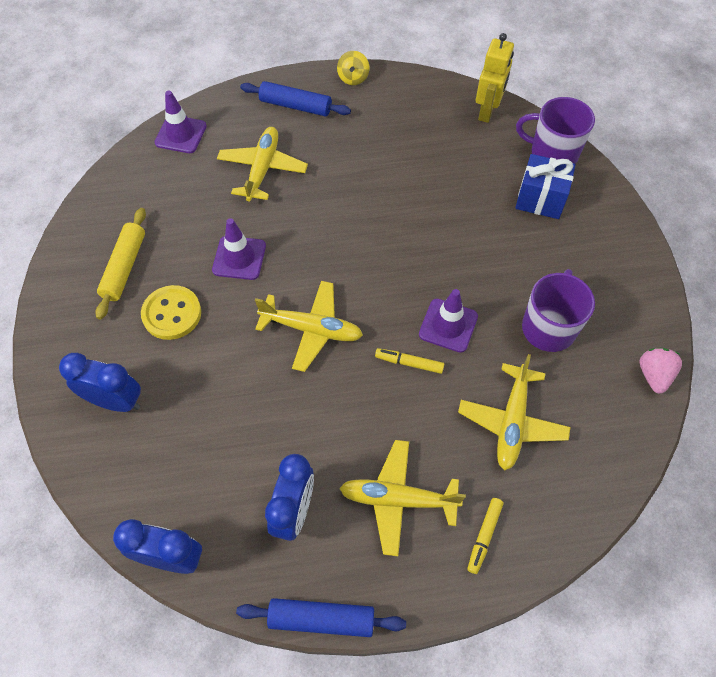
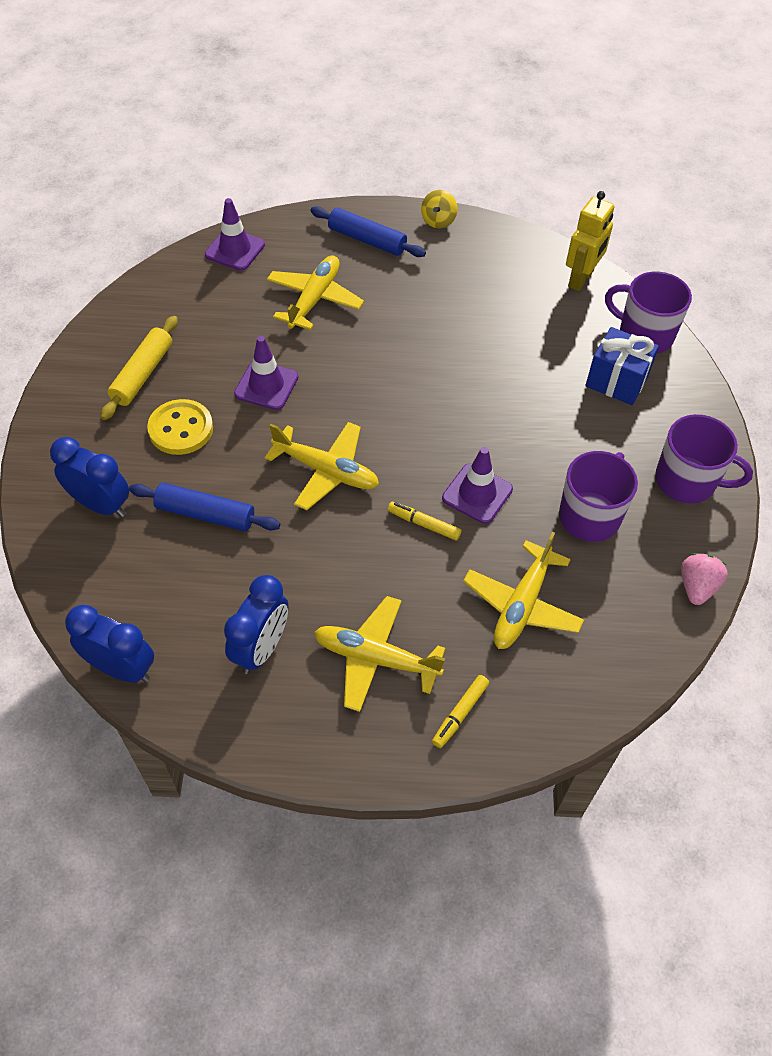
camera: 10 degrees right, 5 degrees down
blue rolling pin [236,598,406,637] -> blue rolling pin moved to [129,483,280,531]
none -> purple mug [655,414,753,504]

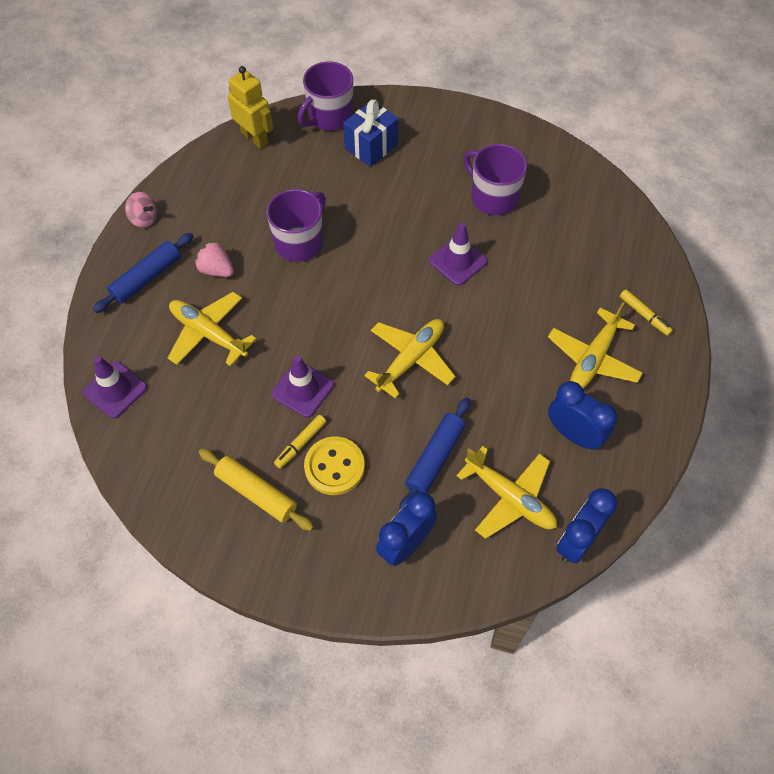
camera: 75 degrees left, 5 degrees up
yellow marker [388,502,461,541] -> yellow marker moved to [274,415,326,468]
yellow spinning top [421,190,458,228] -> pink spinning top [125,192,157,227]
yellow plane [463,532,584,649] -> yellow plane moved to [456,446,557,539]
purple mug [655,414,753,504] -> purple mug moved to [267,189,326,262]
pink strawberry [681,553,728,605] -> pink strawberry moved to [195,241,234,277]

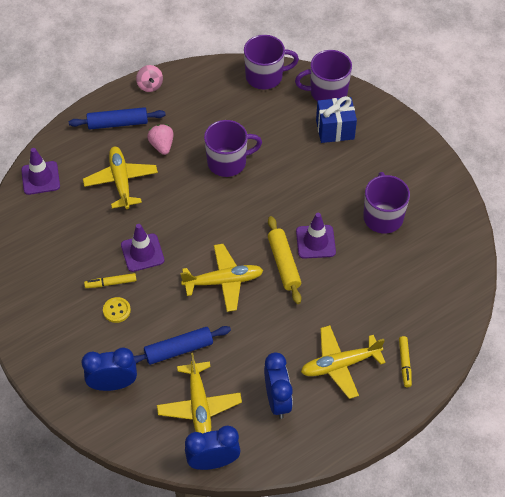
camera: 40 degrees right, 5 degrees down
yellow rolling pin [199,448,314,531] -> yellow rolling pin moved to [268,216,301,304]
yellow robot [227,66,273,149] -> purple mug [244,35,299,89]
yellow button [304,437,365,495] -> yellow button [103,297,131,323], size x0.60

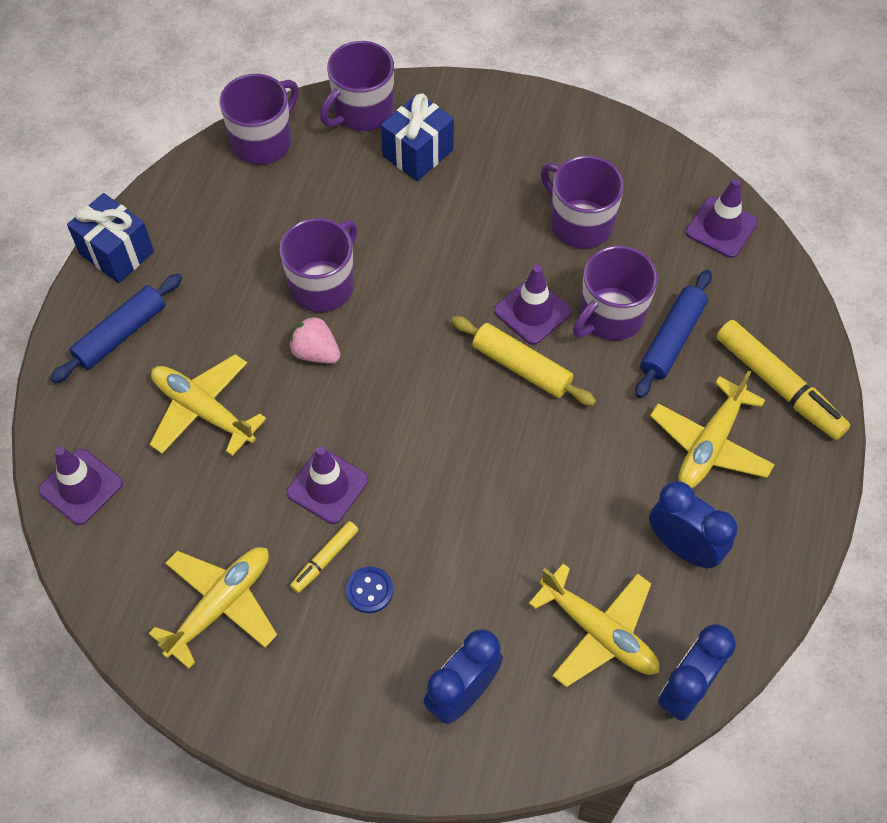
camera: 40 degrees left, 5 degrees up
yellow button [103,297,131,323] -> blue button [346,566,393,613]
blue rolling pin [134,326,231,365] -> blue rolling pin moved to [635,270,712,398]
pink spinning top [136,65,163,92] -> blue gift [67,193,154,283]
pink strawberry [147,124,174,155] -> pink strawberry moved to [289,316,340,363]
yellow plane [180,244,263,312] -> yellow plane moved to [149,547,277,669]
yellow marker [399,336,412,387] -> yellow marker [717,320,850,440], size x1.91
none -> purple mug [573,246,658,340]
none -> purple traffic cone [686,178,758,258]

